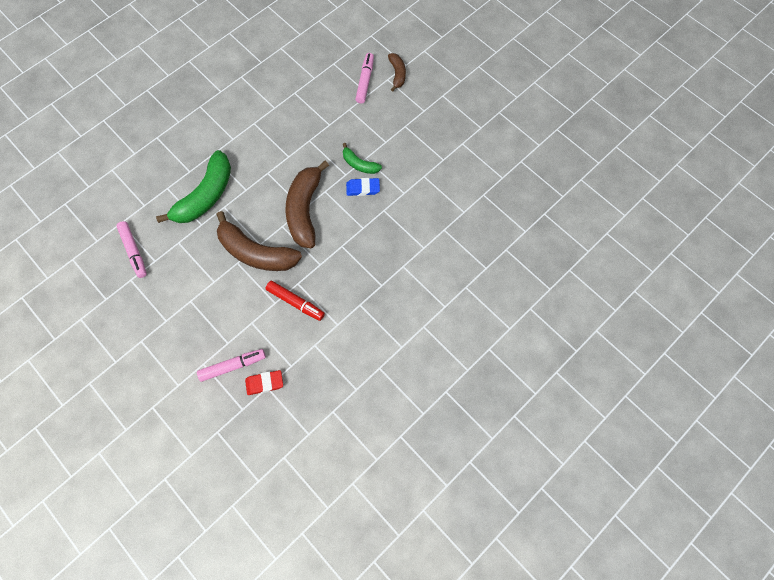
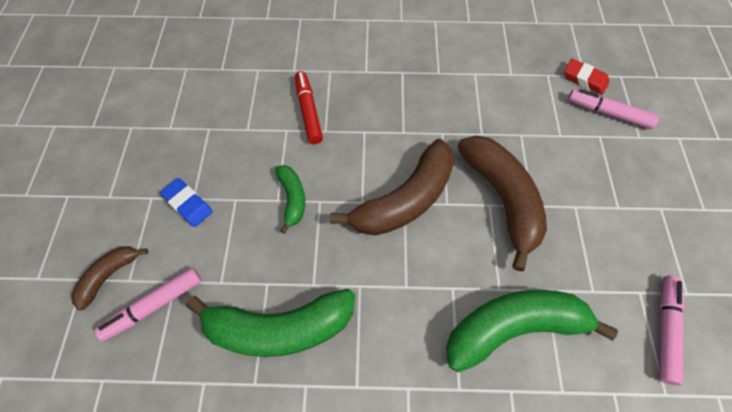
camera: 135 degrees left, 5 degrees down
red marker [265,281,325,321] -> red marker moved to [295,71,323,144]
blue eraser [346,178,380,196] -> blue eraser moved to [160,178,213,227]
none -> green banana [186,289,355,357]

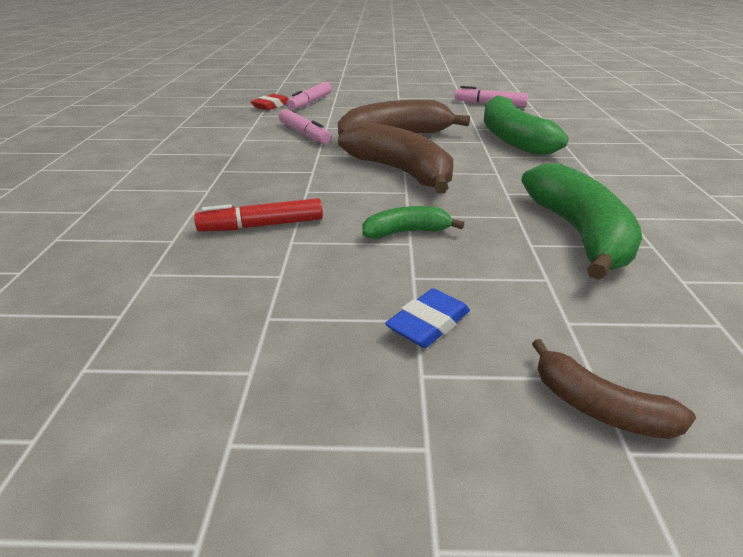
camera: 90 degrees left, 30 degrees down
pink marker [95,267,202,341] -> pink marker moved to [279,109,331,144]

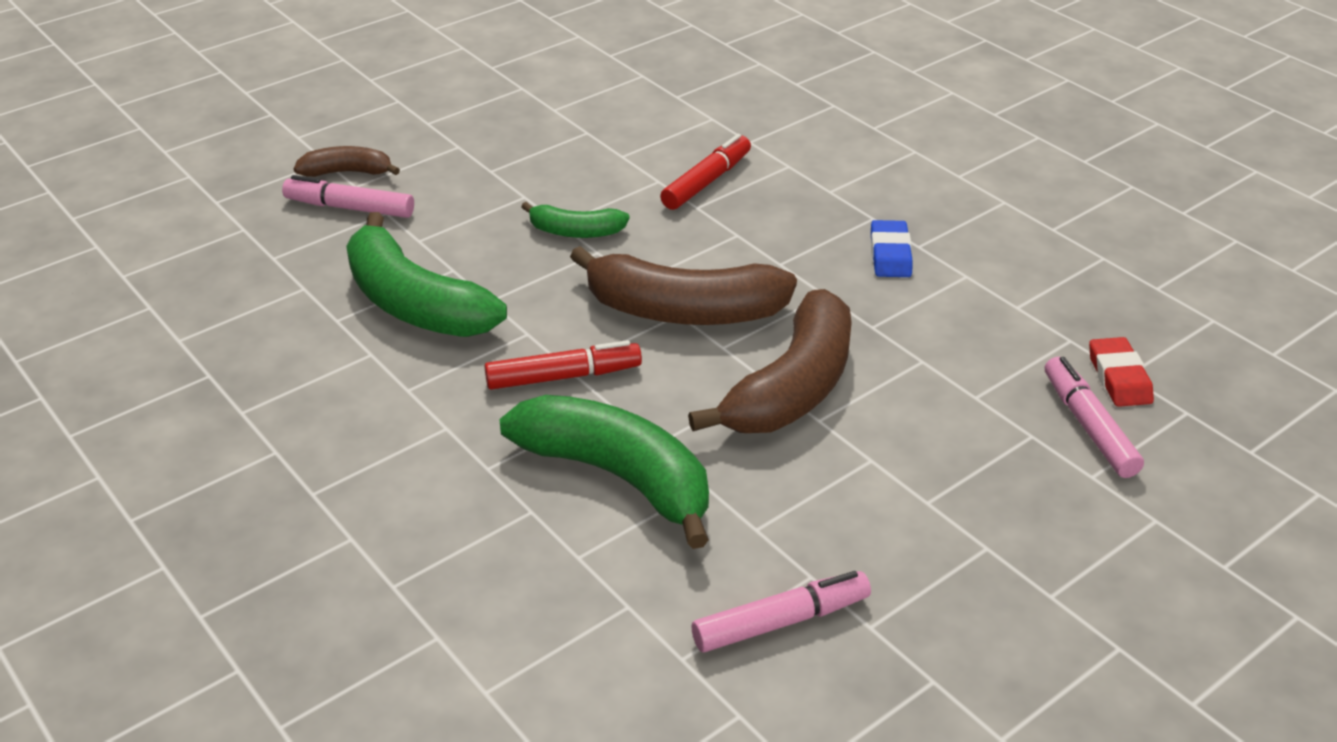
camera: 140 degrees right, 5 degrees up
pink marker [279,109,331,144] -> pink marker moved to [282,175,414,218]
green banana [362,206,464,239] -> green banana turned 60 degrees clockwise [521,202,629,238]
blue eraser [385,289,470,348] -> blue eraser moved to [871,220,913,277]
none -> red marker [484,340,642,390]

